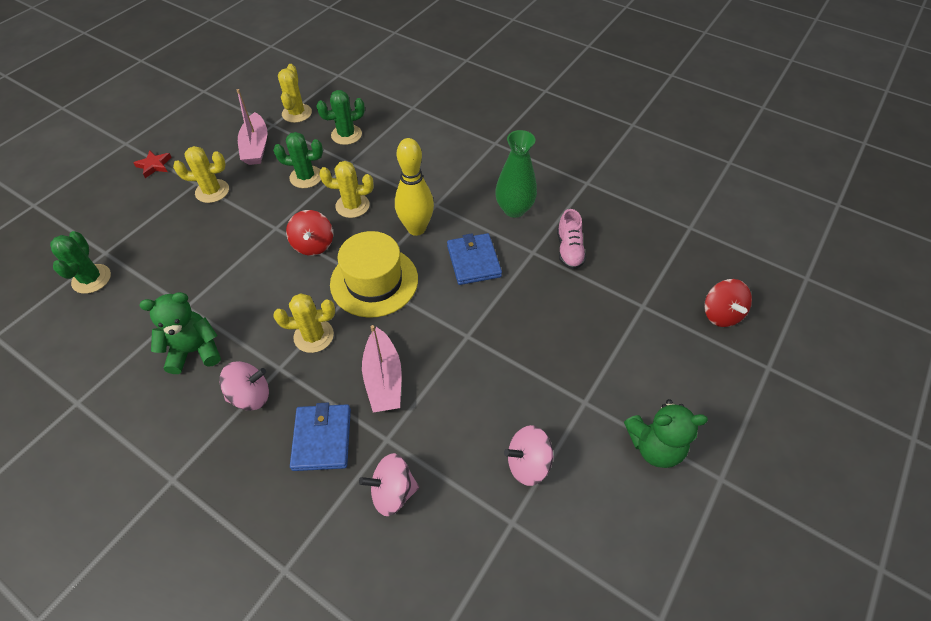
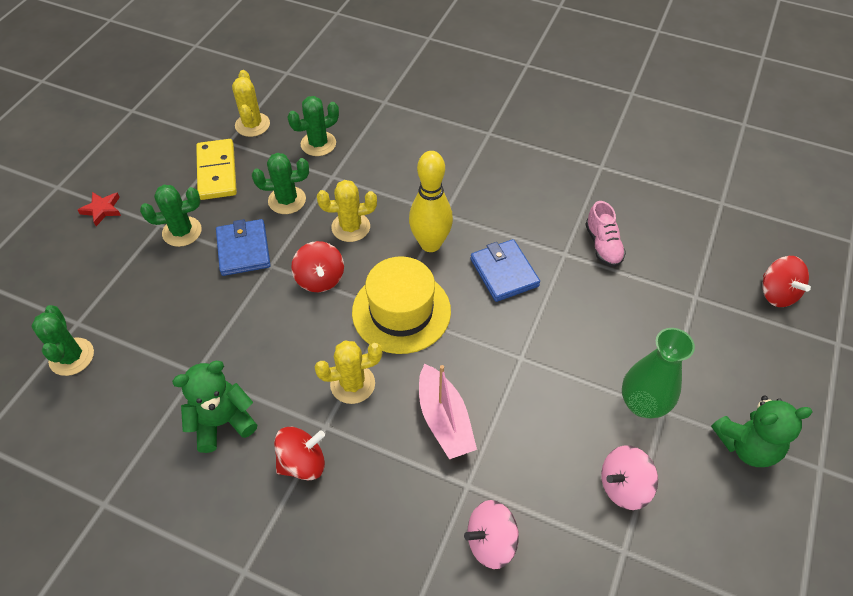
camera: 10 degrees left, 0 degrees up
yellow cactus [173,146,229,203] -> green cactus [140,185,202,247]
pink spinning top [219,361,269,411] -> red spinning top [274,427,325,481]
pink boat [237,89,268,165] -> yellow domino [196,139,237,200]
blue wallet [290,403,351,471] -> blue wallet moved to [216,219,270,276]
green vase [495,130,537,218] -> green vase moved to [622,328,695,418]

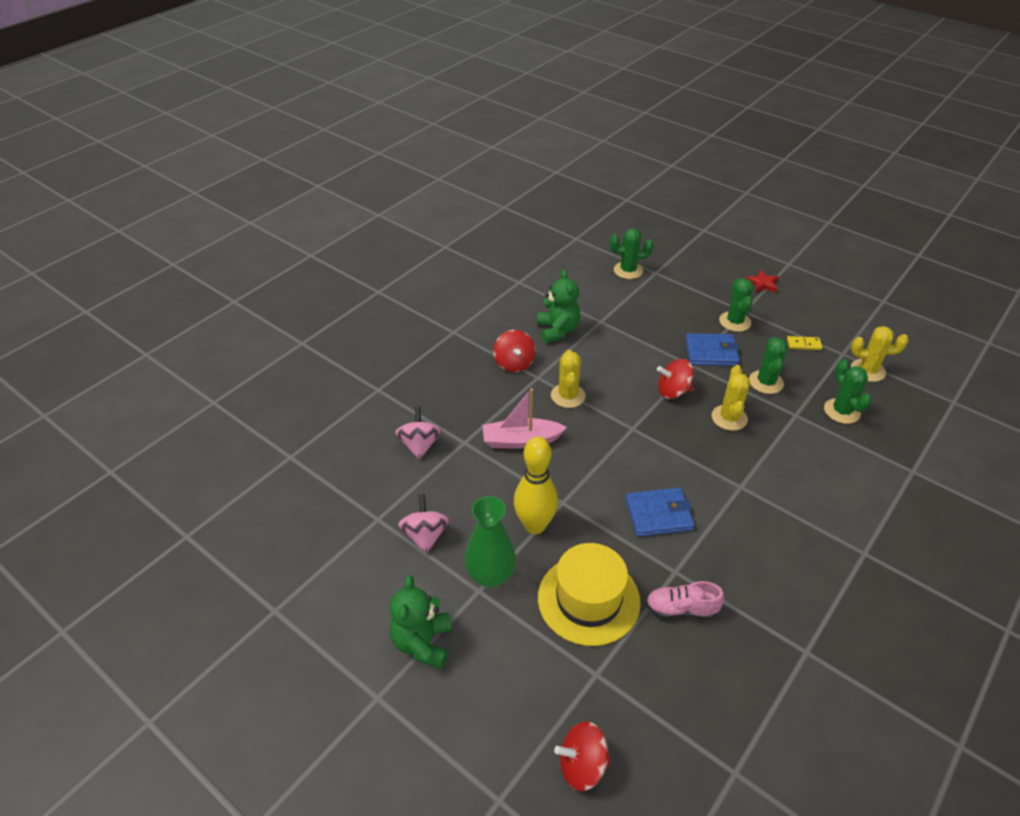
camera: 105 degrees right, 10 degrees down
yellow domino [196,139,237,200] -> yellow domino [787,336,822,350], size x0.49
yellow hat [352,257,451,354] -> yellow hat moved to [538,543,641,646]
yellow bowling pin [409,151,453,252] -> yellow bowling pin moved to [514,437,558,534]

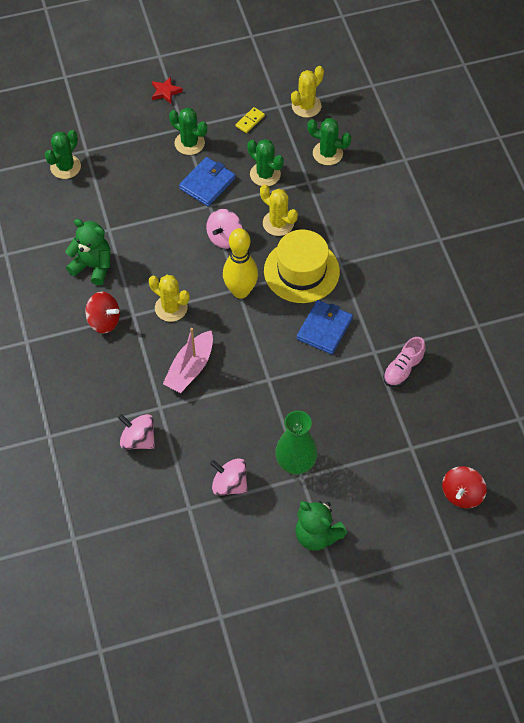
camera: 55 degrees left, 15 degrees up
yellow bowling pin [514,437,558,534] -> yellow bowling pin moved to [223,228,258,299]
yellow hat [538,543,641,646] -> yellow hat moved to [264,229,340,303]
red spinning top [657,359,693,399] -> pink spinning top [206,209,243,249]

